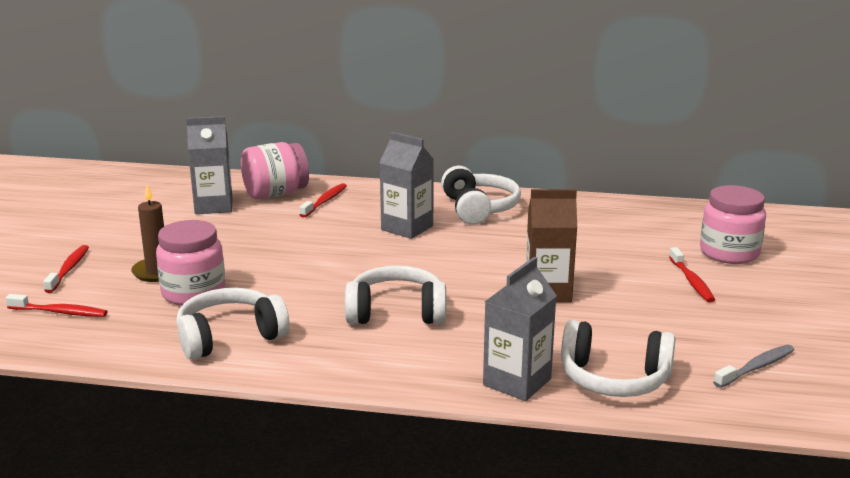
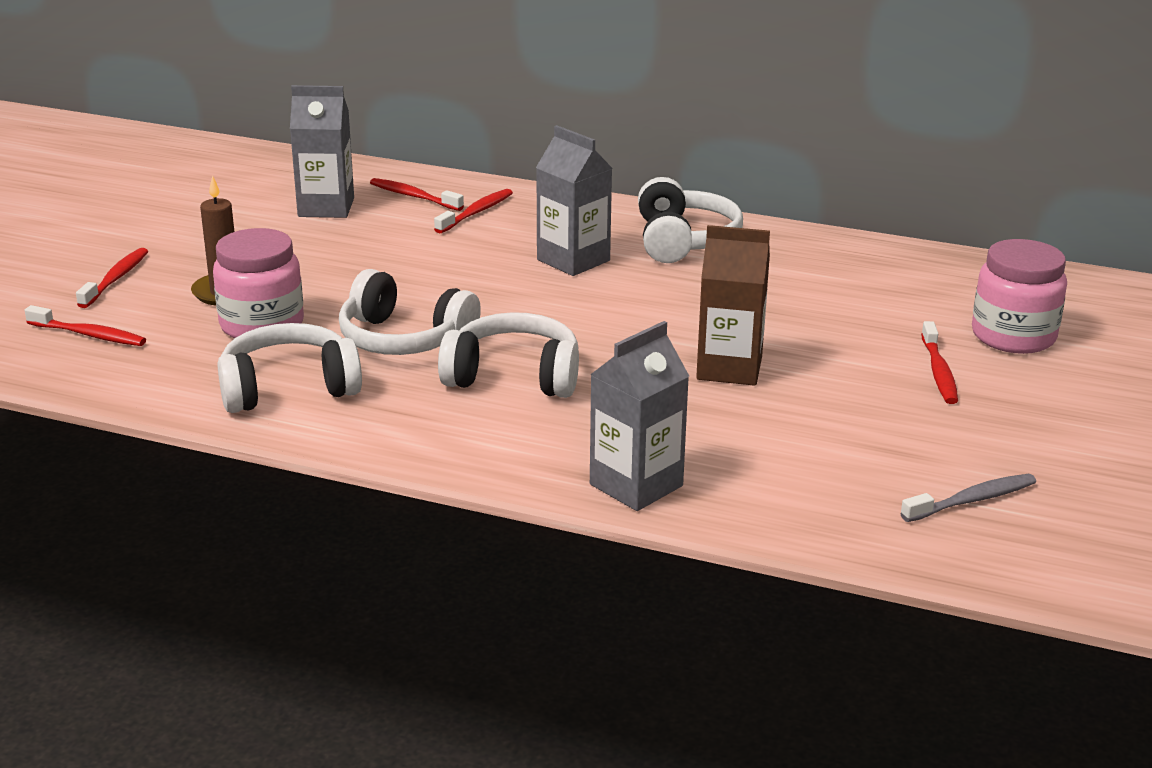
camera: 10 degrees right, 5 degrees up
pink jar [241,142,309,200] -> red toothbrush [370,178,464,211]
white headphones [561,320,676,397] -> white headphones moved to [339,269,481,355]

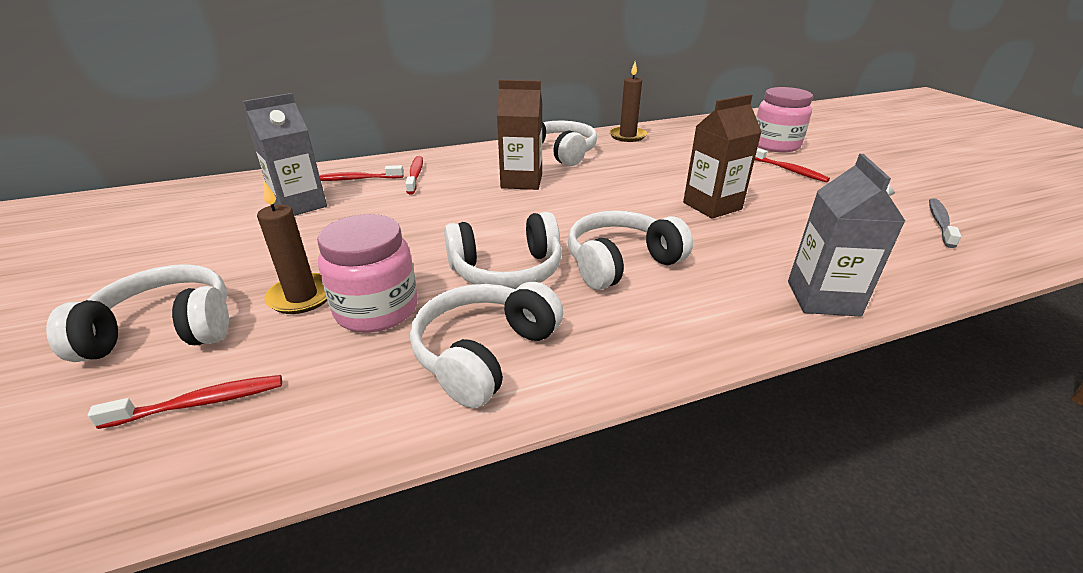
camera: 40 degrees left, 5 degrees up
red toothbrush [76,248,148,308] -> white headphones [46,264,229,362]
grey carton [536,125,613,276] -> brown carton [497,80,542,190]
none -> brown candle [609,62,647,142]

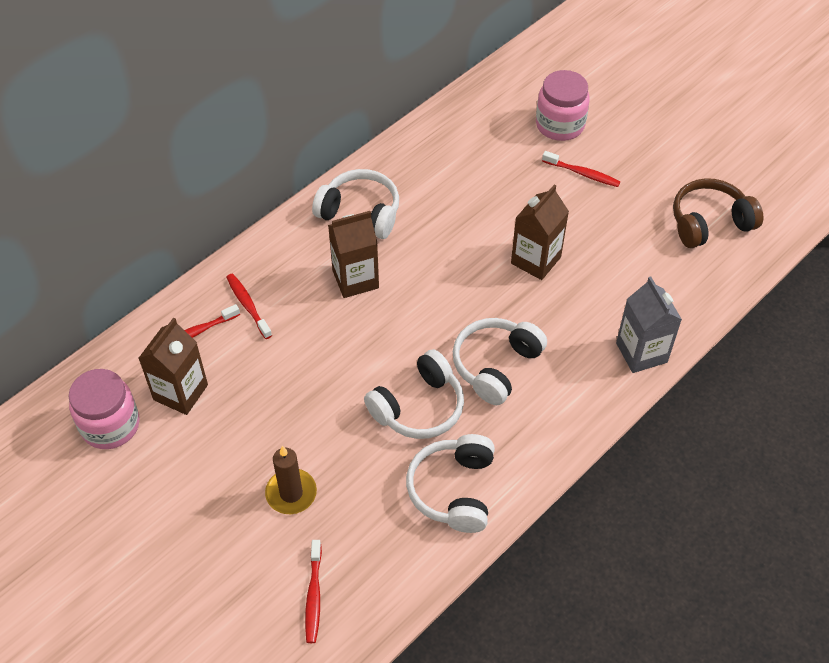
camera: 25 degrees left, 20 degrees up
white headphones [46,264,229,362] -> none
red toothbrush [88,375,282,429] -> red toothbrush turned 135 degrees clockwise [305,540,322,643]
grey carton [243,93,327,216] -> brown carton [138,318,208,415]
pink jar [317,214,418,333] -> pink jar moved to [69,369,140,449]
brown candle [609,62,647,142] -> none
grey toothbrush [929,198,961,248] -> brown headphones [673,178,763,248]

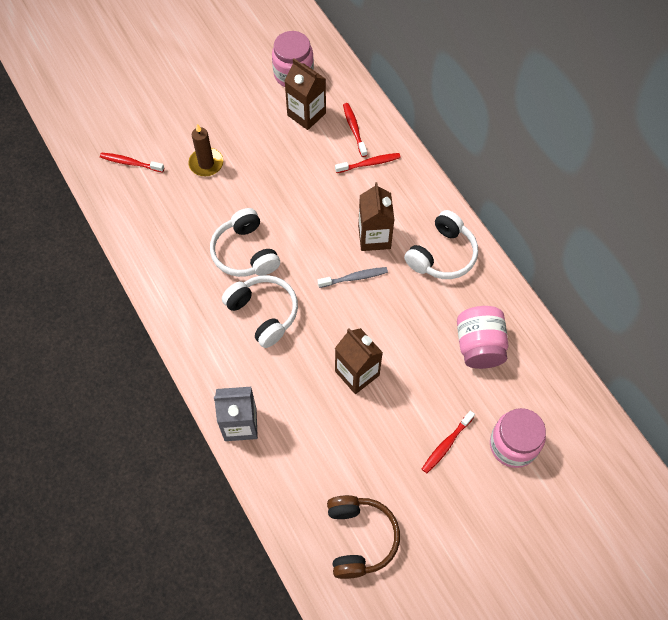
camera: 105 degrees right, 10 degrees up
white headphones [406,434,495,533] -> none
none -> grey toothbrush [317,267,388,288]
none -> pink jar [457,306,508,369]

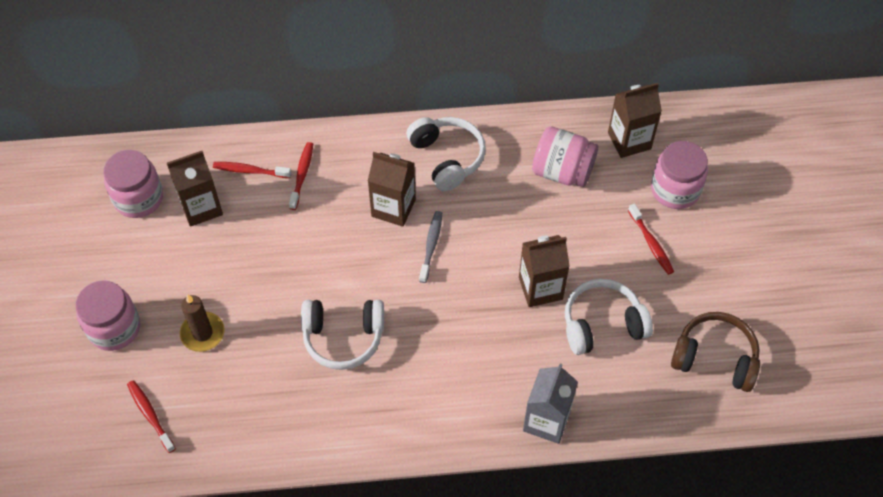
camera: 65 degrees left, 5 degrees down
red toothbrush [100,152,164,172] -> red toothbrush turned 105 degrees clockwise [127,380,176,453]
white headphones [222,275,298,348] -> white headphones moved to [565,279,653,355]
none -> pink jar [76,280,140,351]
none -> brown carton [608,83,662,158]

